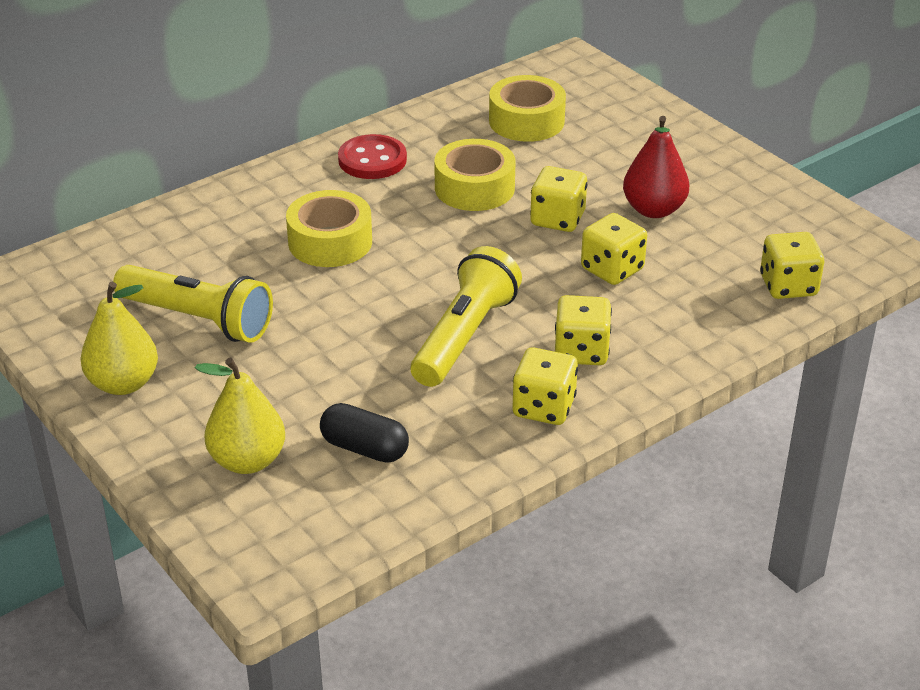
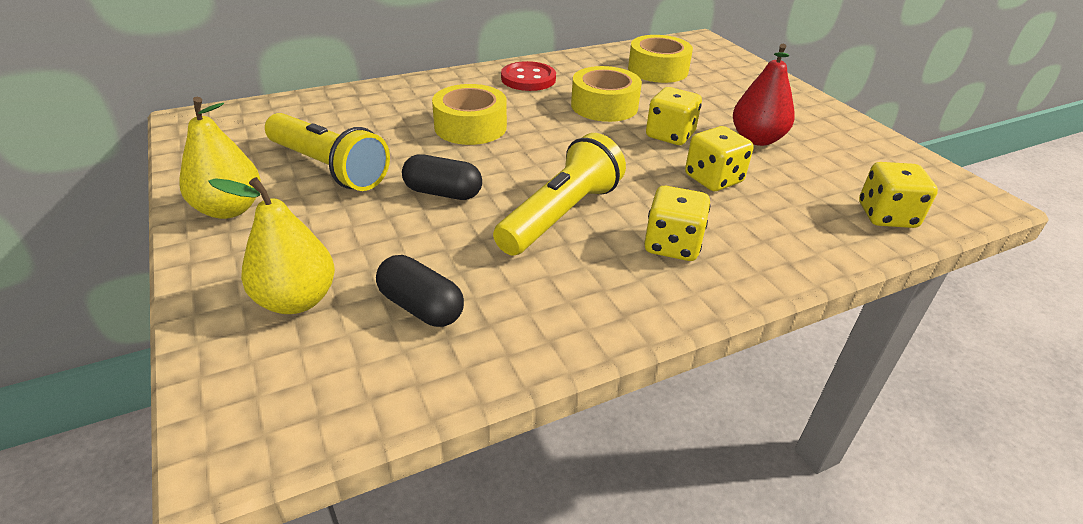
camera: 10 degrees right, 0 degrees up
yellow dice [513,347,578,425] -> none
none -> black capsule [402,155,482,200]

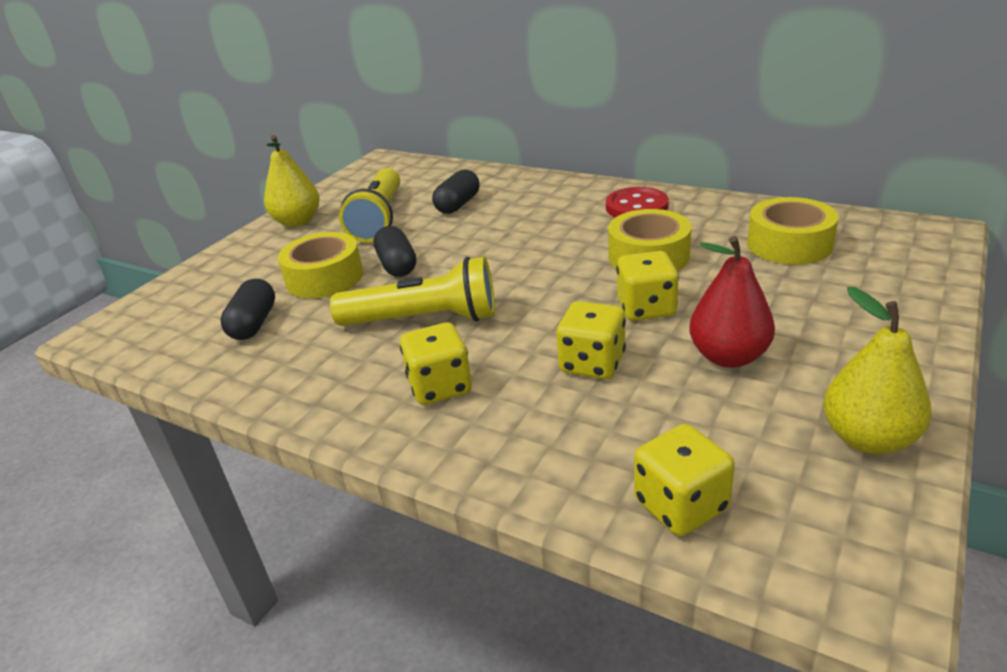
camera: 60 degrees right, 5 degrees down
yellow pear [208,177,335,314] -> yellow pear moved to [823,287,931,454]
yellow tape [432,84,507,145] -> yellow tape moved to [278,232,363,298]
none -> black capsule [432,169,479,214]

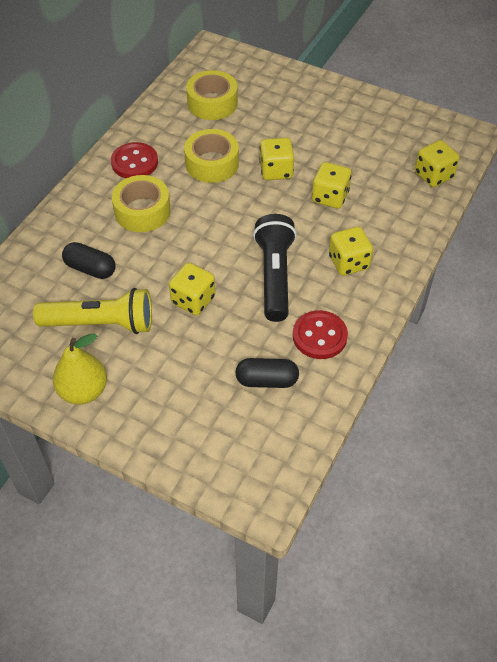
camera: 95 degrees left, 20 degrees up
yellow tape [278,232,363,298] -> yellow tape moved to [112,175,171,232]
yellow flashlight [330,257,495,326] -> black flashlight [253,214,297,322]
black capsule [374,226,416,277] -> yellow dice [169,262,215,315]
red pear [689,236,775,368] -> none
yellow pear [823,287,931,454] -> none
none -> red button [293,310,348,359]

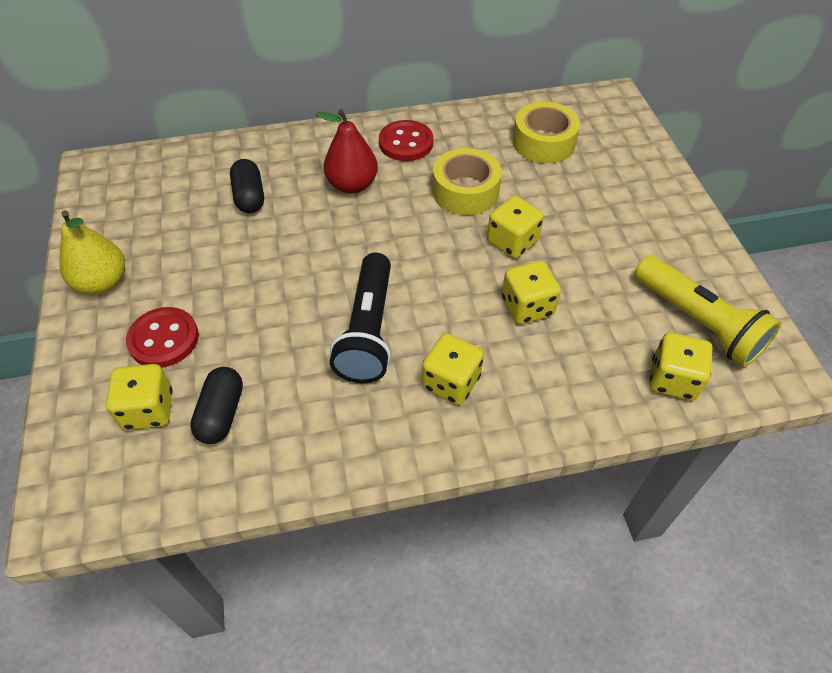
camera: 50 degrees right, 0 degrees up
yellow flashlight [33,288,152,334] -> yellow flashlight moved to [635,255,781,367]
yellow tape [112,175,171,232] -> red pear [316,109,378,194]
yellow dice [169,262,215,315] -> yellow dice moved to [106,364,172,430]
black capsule [235,358,299,388] -> black capsule turned 45 degrees clockwise [190,367,243,444]
black flashlight [253,214,297,322] -> black flashlight turned 135 degrees clockwise [330,253,391,383]
red button [293,310,348,359] -> red button moved to [126,307,199,368]

